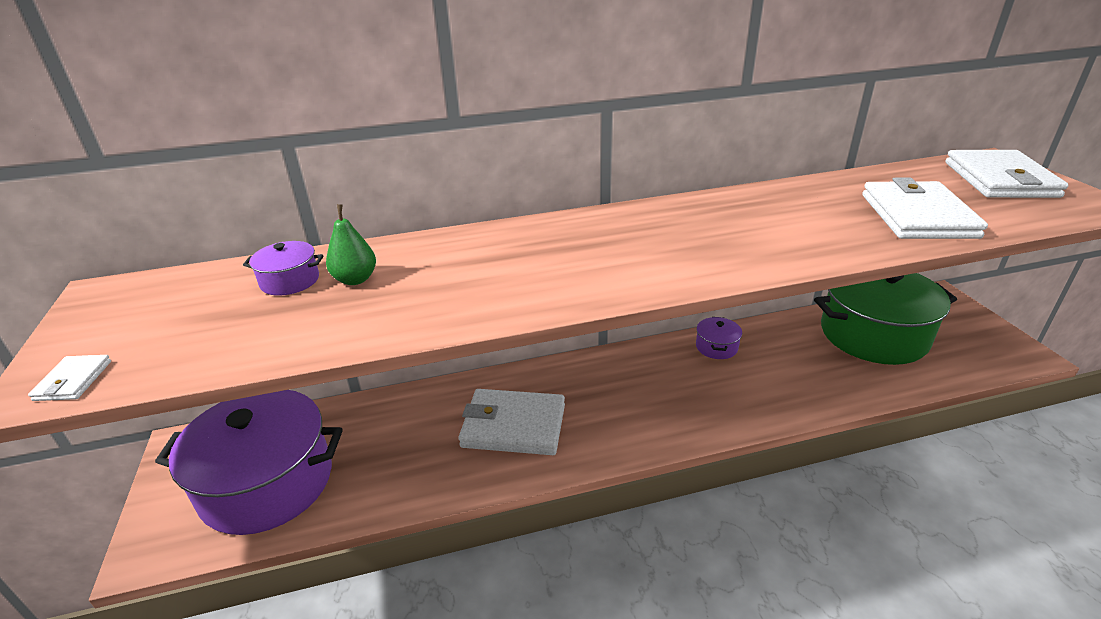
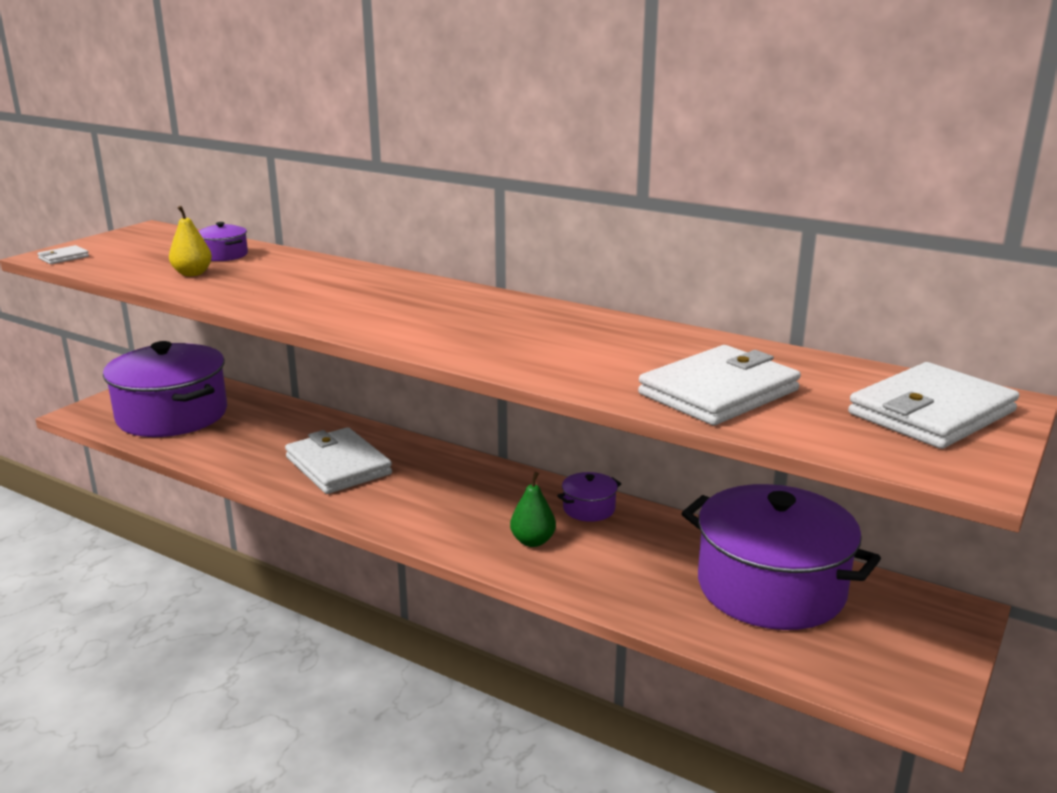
camera: 45 degrees right, 10 degrees down
green pear [326,204,376,285] -> green pear moved to [510,472,556,547]
green pot [814,273,957,365] -> purple pot [681,484,881,630]
none -> yellow pear [169,206,212,276]

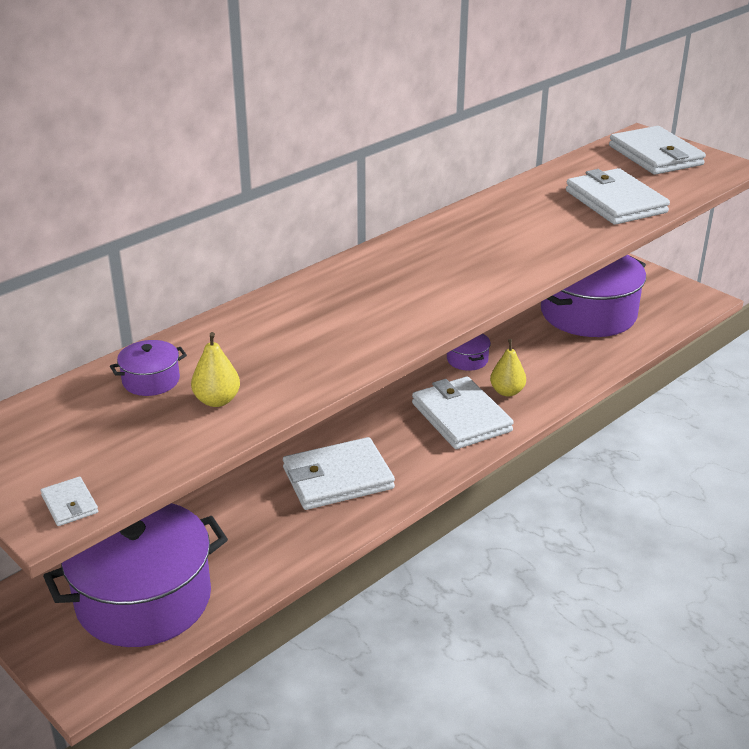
camera: 75 degrees left, 10 degrees up
green pear [510,472,556,547] -> yellow pear [490,339,526,397]
none -> white wallet [412,376,514,449]

